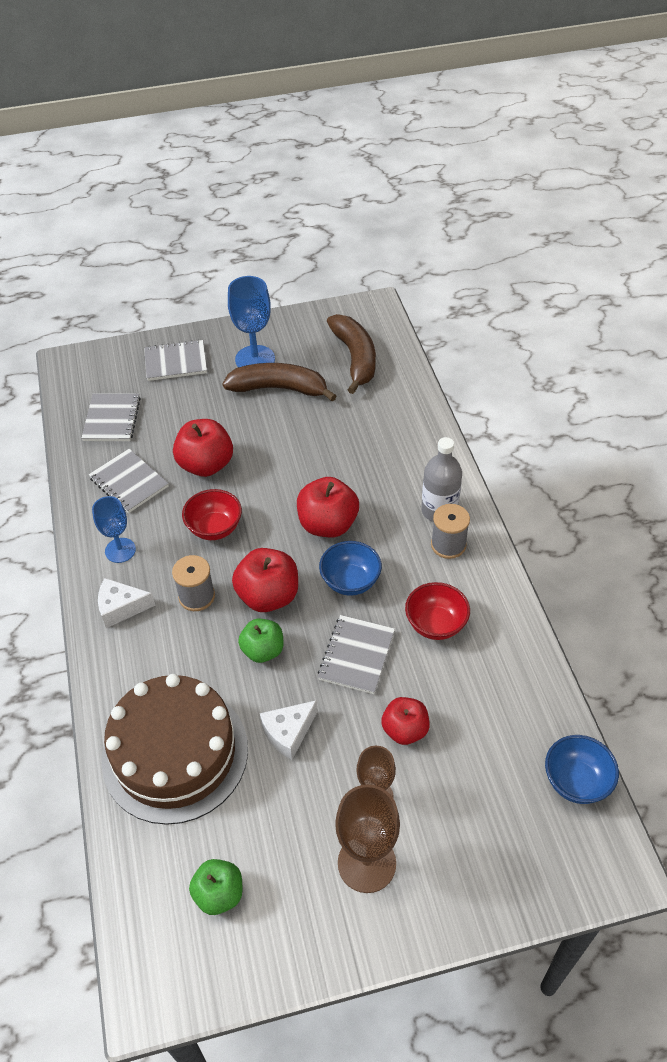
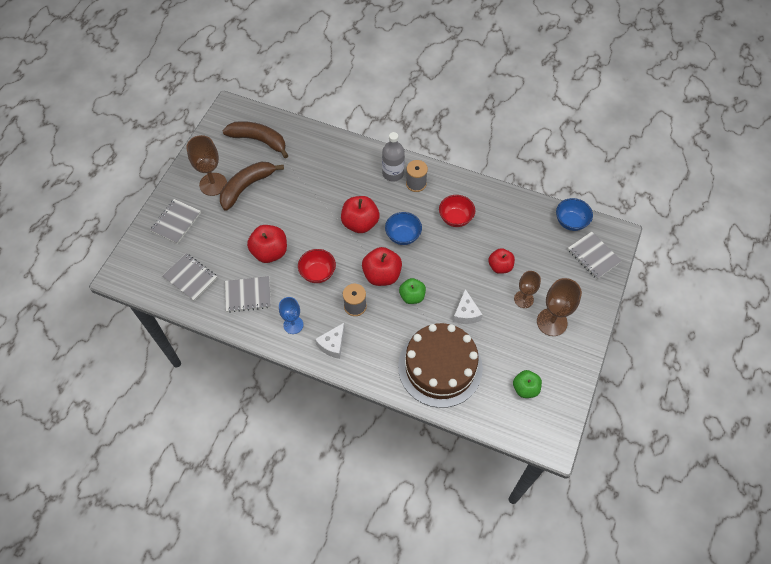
camera: 55 degrees left, 10 degrees up
blue goblet [228,276,275,367] -> brown goblet [186,135,227,196]
grey notebook [318,615,395,694] -> grey notebook moved to [568,231,622,279]

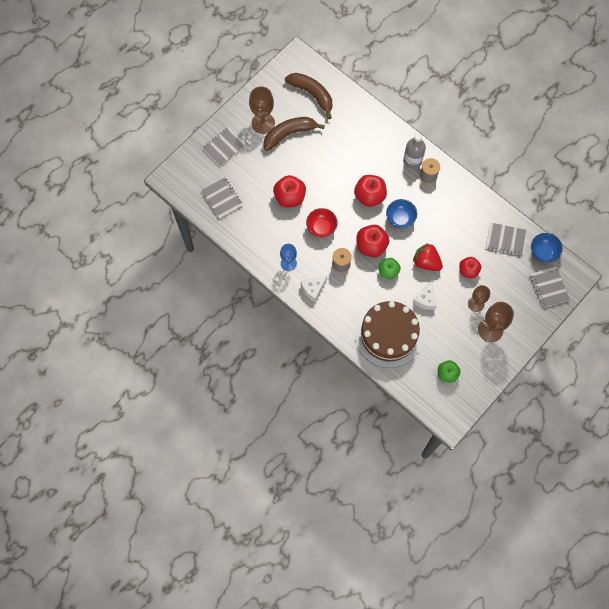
camera: 20 degrees right, 10 degrees up
grey notebook [225,276,271,313] -> grey notebook moved to [486,222,526,256]
red bowl [439,195,475,227] -> none
none -> red strawberry [413,243,443,271]

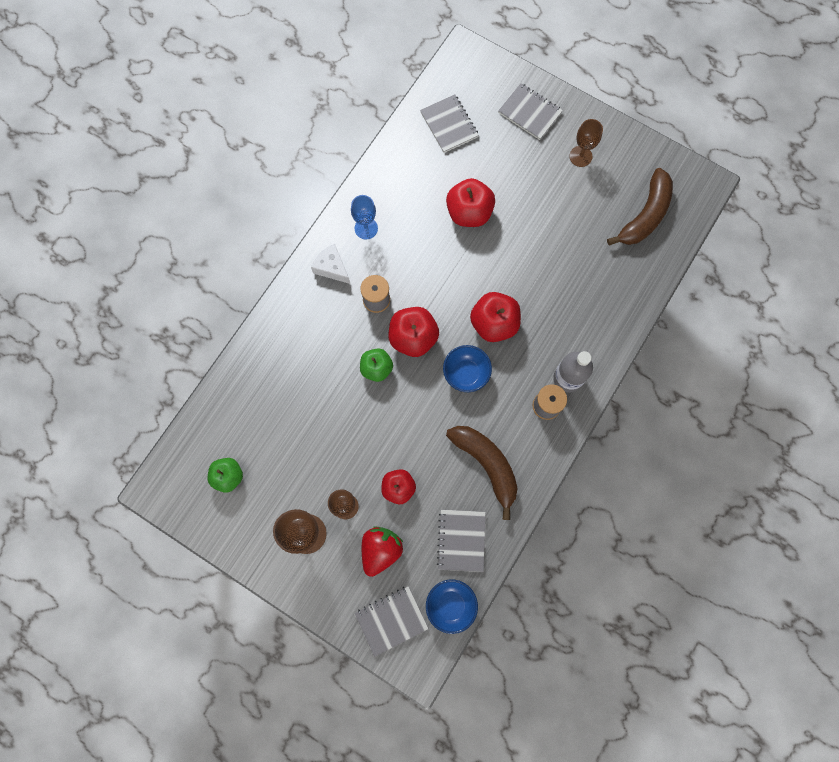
camera: 80 degrees right, 5 degrees up
grey notebook [201,177,243,219] -> grey notebook turned 75 degrees counterclockwise [420,94,479,153]
brown goblet [249,86,275,134] -> brown goblet [569,119,603,167], size x0.65
brown banana [263,117,325,151] -> brown banana moved to [446,426,518,520]
red bowl [306,208,338,238] -> none
brown cake [355,301,423,368] -> none
red strawberry [413,243,443,271] -> red strawberry moved to [362,526,403,577]
white cheese [413,281,436,310] -> none

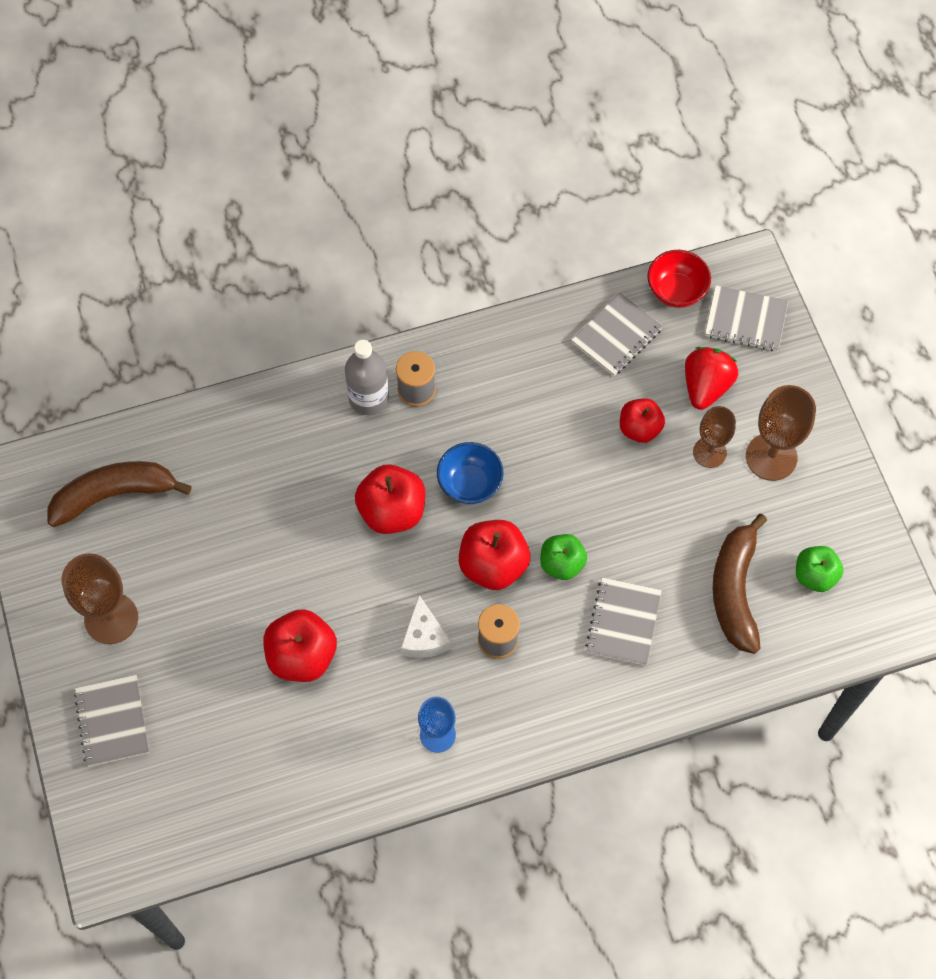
camera: 140 degrees left, 10 degrees down
white cheese [311,244,350,284] -> white cheese moved to [401,595,451,658]
red strawberry [362,526,403,577] -> red strawberry turned 135 degrees clockwise [685,347,738,410]
grey notebook [420,94,479,153] -> grey notebook moved to [585,577,662,665]
blue bowl [426,580,478,634] -> red bowl [647,250,711,308]
brown banana [446,426,518,520] -> brown banana moved to [713,514,767,654]
brown goblet [569,119,603,167] -> brown goblet [62,553,138,644], size x1.53

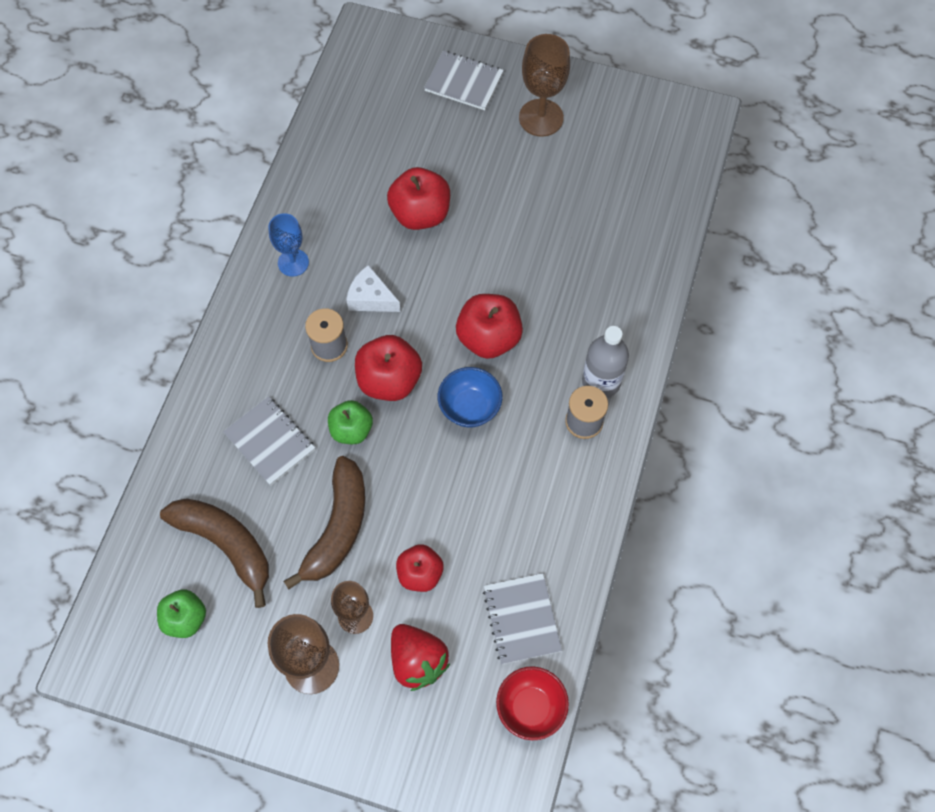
camera: 125 degrees right, 0 degrees up
brown banana [47,461,192,527] -> brown banana moved to [284,456,365,589]
grey notebook [705,286,788,351] -> none

